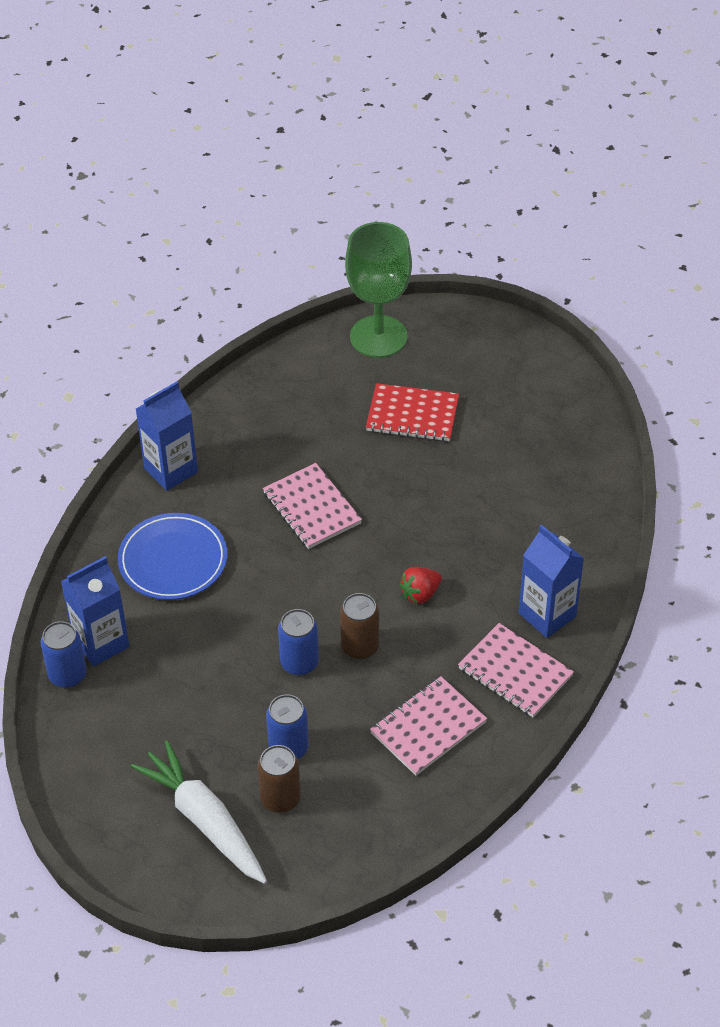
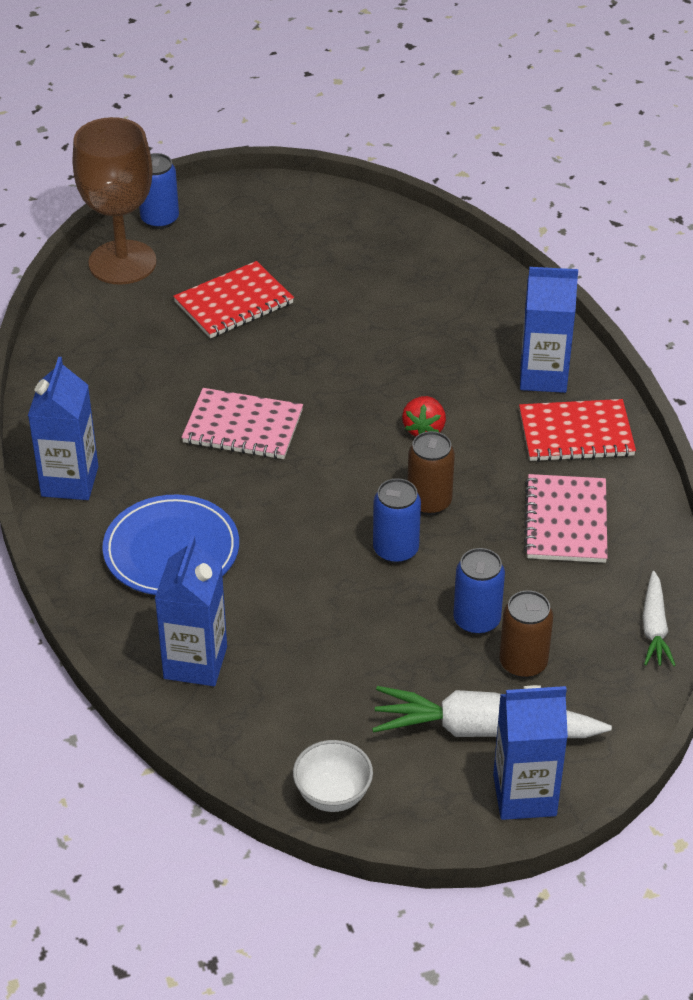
camera: 45 degrees left, 5 degrees down
blue can [41,621,87,688] -> blue can moved to [139,153,179,229]
green goblet [345,222,412,358] -> brown goblet [73,117,157,285]
pink notebook [458,623,574,717] -> red notebook [519,399,636,462]
none -> white bowl [293,740,373,812]
none -> blue carton [493,685,568,820]
none -> white carrot [642,571,676,666]

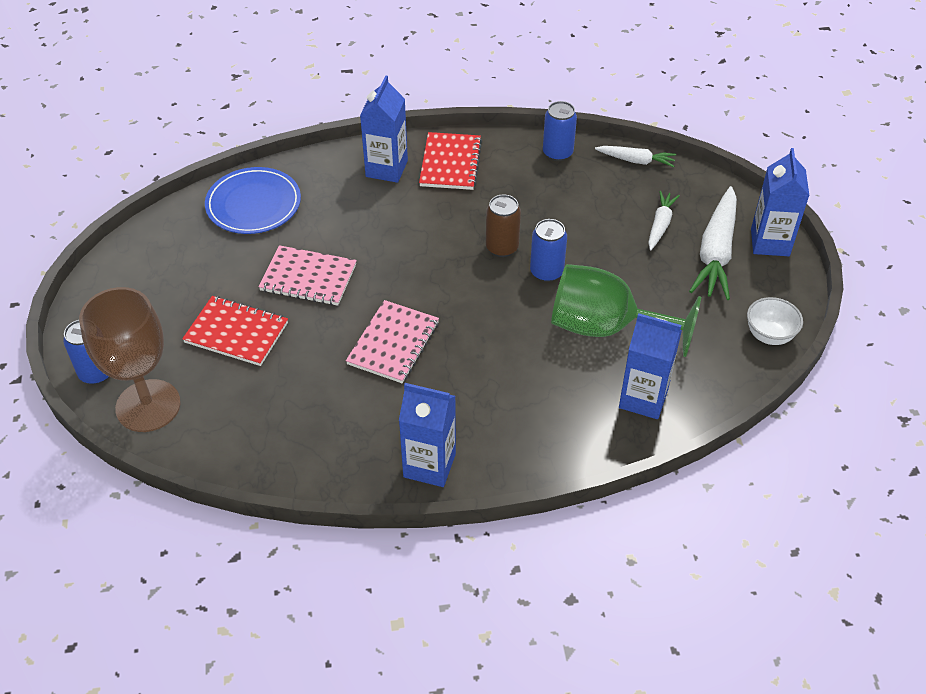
camera: 80 degrees left, 5 degrees up
blue plate [102,495,239,595] -> blue plate moved to [205,167,301,234]
red notebook [173,261,294,338] -> red notebook turned 45 degrees counterclockwise [182,296,288,366]
red strawberry [402,396,446,437] -> none
blue can [453,548,505,635] -> blue can moved to [543,101,577,161]
brown can [500,590,553,678] -> white carrot [648,191,680,250]
pink notebook [524,474,608,563] -> pink notebook moved to [258,245,357,306]
none -> green goblet [551,264,701,357]

